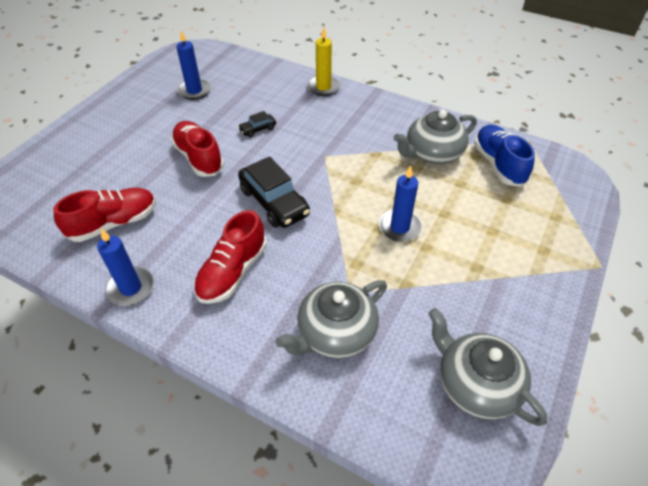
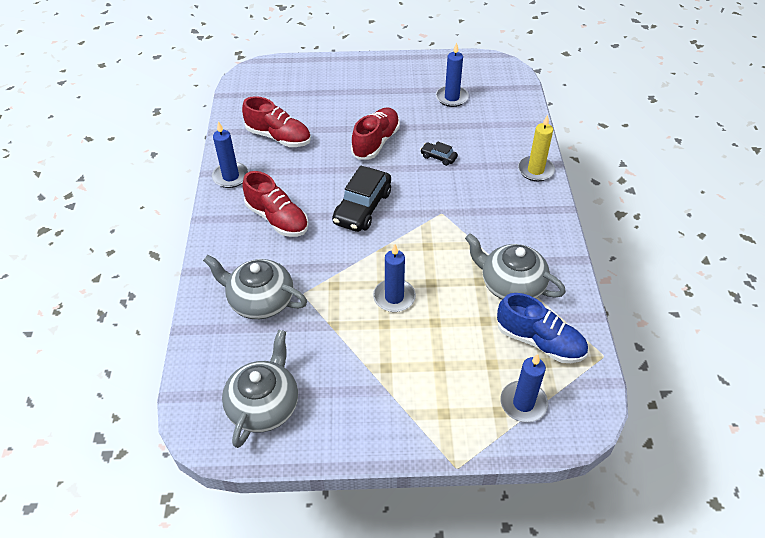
camera: 60 degrees right, 0 degrees up
red shoe [194,210,267,304] -> red shoe turned 135 degrees counterclockwise [243,171,309,237]
blue shoe [474,125,535,187] -> blue shoe turned 75 degrees clockwise [497,293,588,363]
none -> blue candle [500,354,548,423]

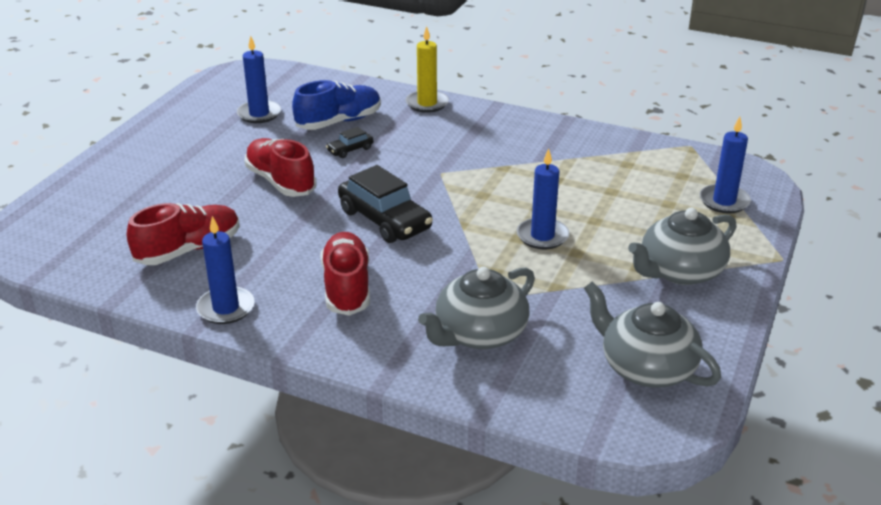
camera: 65 degrees left, 15 degrees down
red shoe [243,171,309,237] -> red shoe turned 75 degrees counterclockwise [321,232,370,316]
grey teapot [465,233,566,299] -> grey teapot moved to [628,208,737,285]
blue shoe [497,293,588,363] -> blue shoe moved to [292,80,381,130]

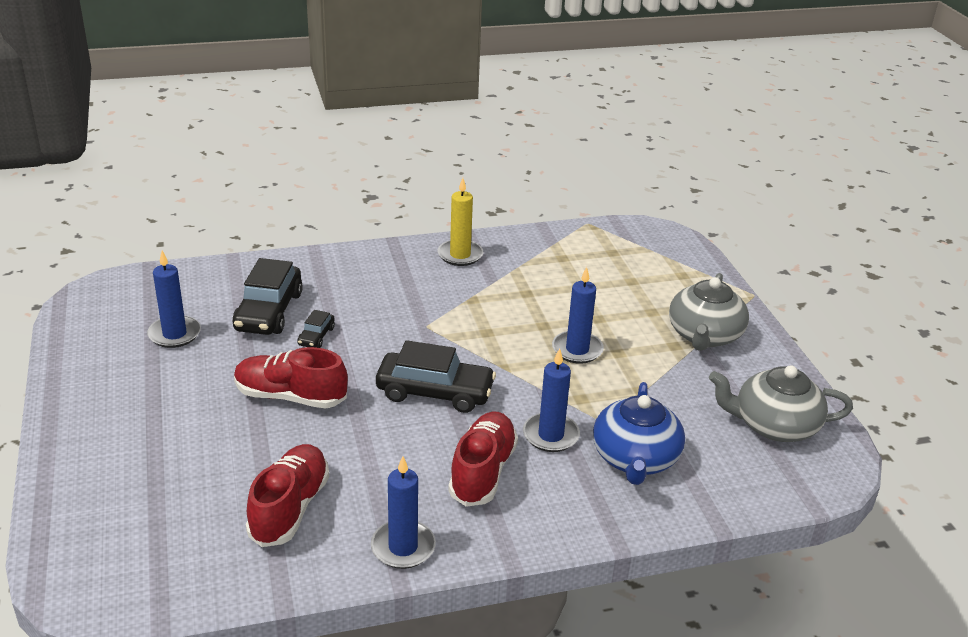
camera: 40 degrees left, 0 degrees up
blue shoe [292,80,381,130] -> black car [232,258,303,335]
red shoe [321,232,370,316] -> red shoe turned 60 degrees clockwise [448,412,518,507]
yellow candle [406,26,449,113] -> yellow candle moved to [437,178,483,266]
grey teapot [418,267,535,349] -> blue teapot [593,382,685,485]
blue candle [699,117,751,214] -> blue candle moved to [523,348,580,452]

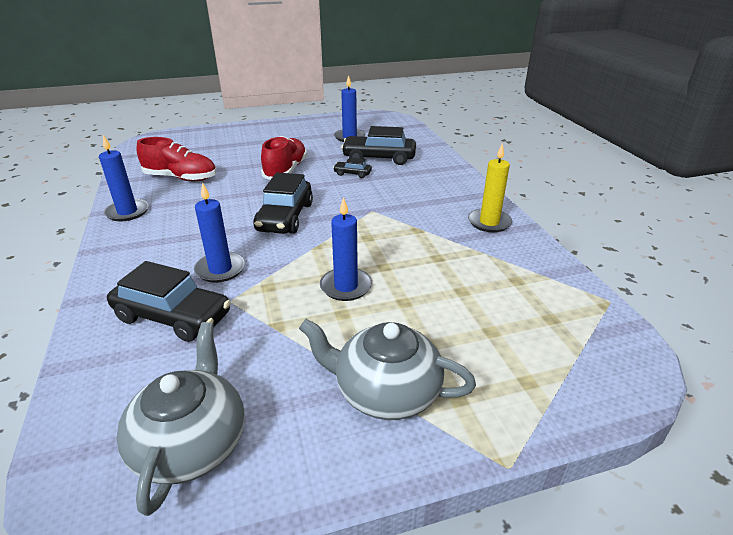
camera: 90 degrees right, 0 degrees up
red shoe [448,412,518,507] -> none
blue teapot [593,382,685,485] -> black car [107,261,231,342]

